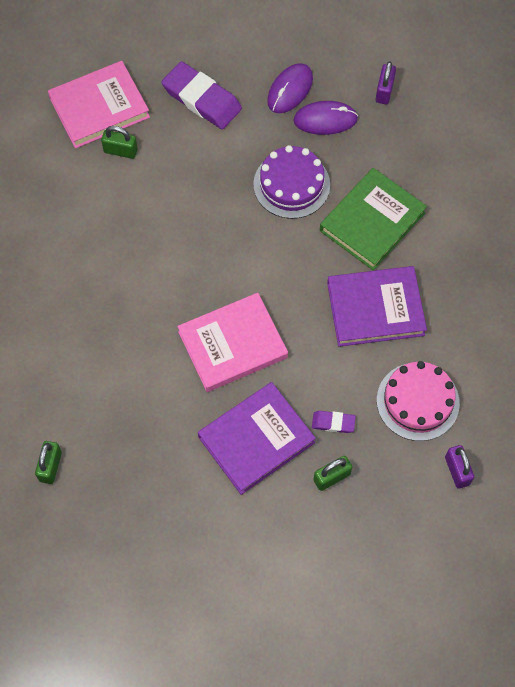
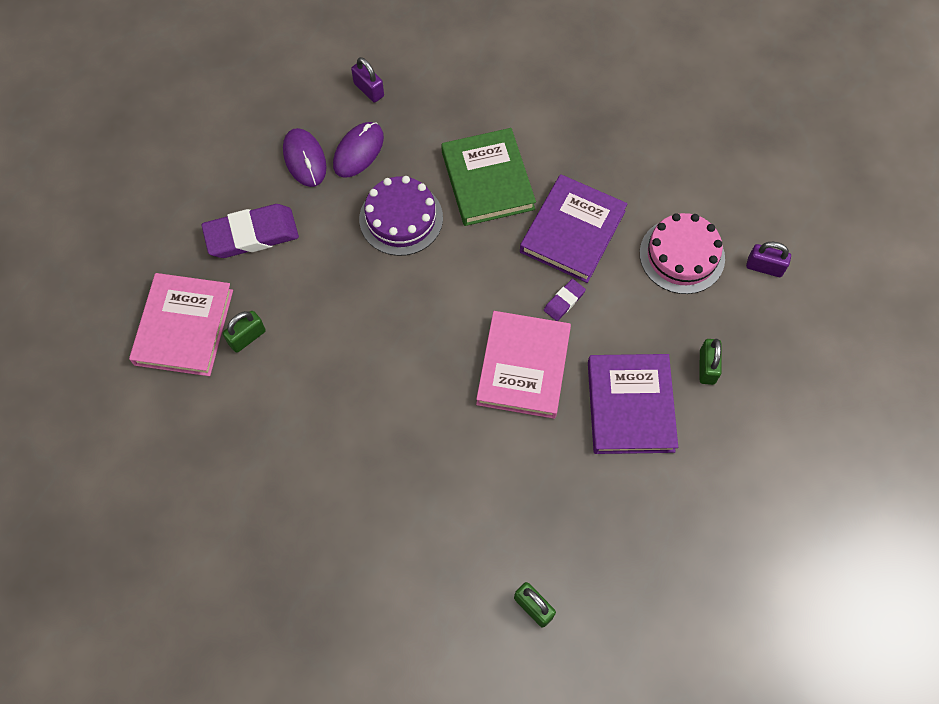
camera: 55 degrees left, 0 degrees up
purple eraser [312,411,356,433] -> purple eraser moved to [544,279,586,321]

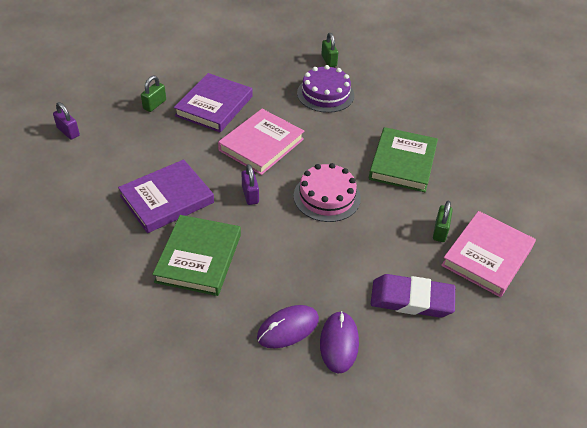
camera: 155 degrees left, 20 degrees down
green padlock [223,311,266,353] -> green padlock turned 60 degrees counterclockwise [433,201,453,242]
purple padlock [351,57,384,103] -> purple padlock moved to [242,164,259,205]
purple cake [359,176,443,256] -> purple cake moved to [297,65,354,113]
purple eraser [544,279,586,321] -> none
pink cake [640,213,725,294] -> pink cake moved to [294,163,361,222]
none -> green book [369,127,438,192]

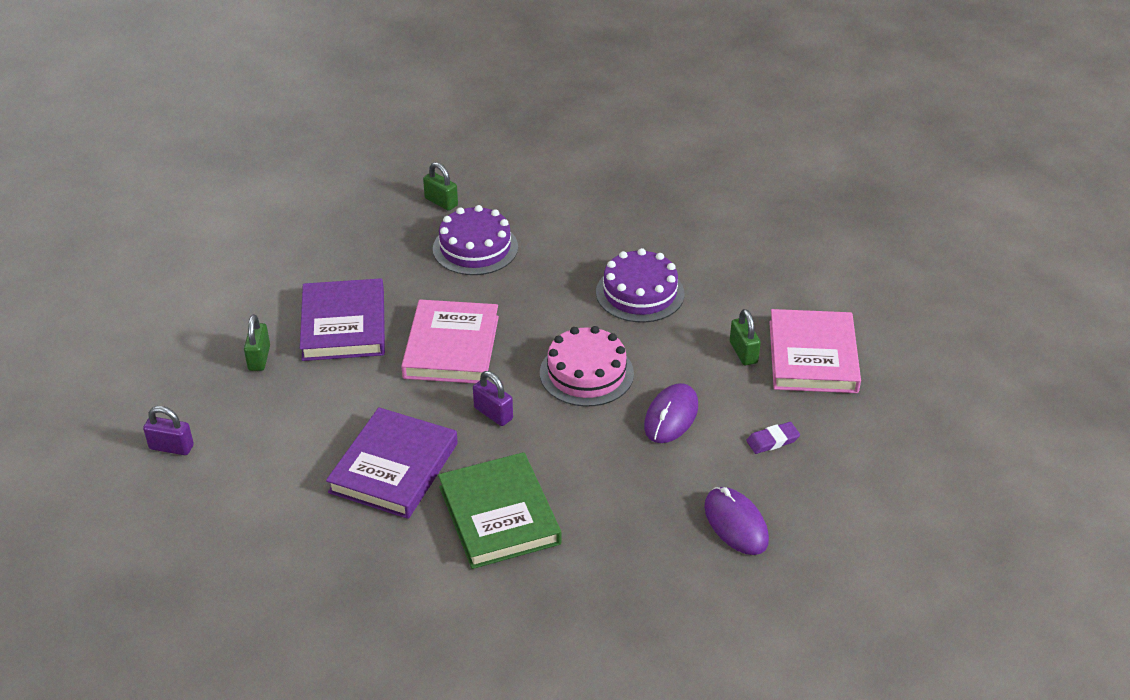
camera: 30 degrees left, 5 degrees down
purple mouse [257,305,319,348] -> purple mouse moved to [644,383,698,443]
green book [369,127,438,192] -> purple cake [596,248,684,323]
purple eraser [371,274,455,318] -> purple eraser [746,422,800,454], size x0.48

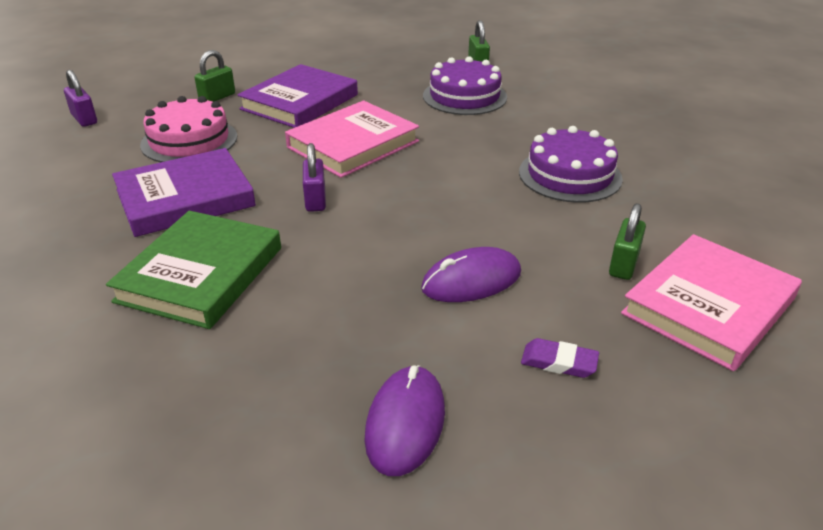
camera: 40 degrees right, 5 degrees down
pink cake [540,326,634,407] -> pink cake moved to [140,96,237,162]

